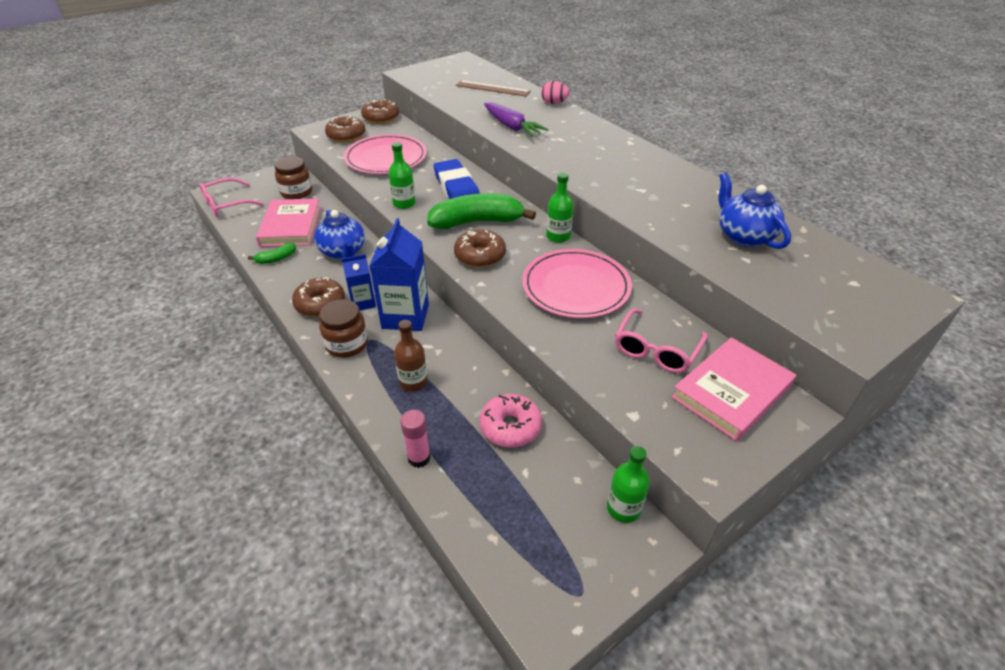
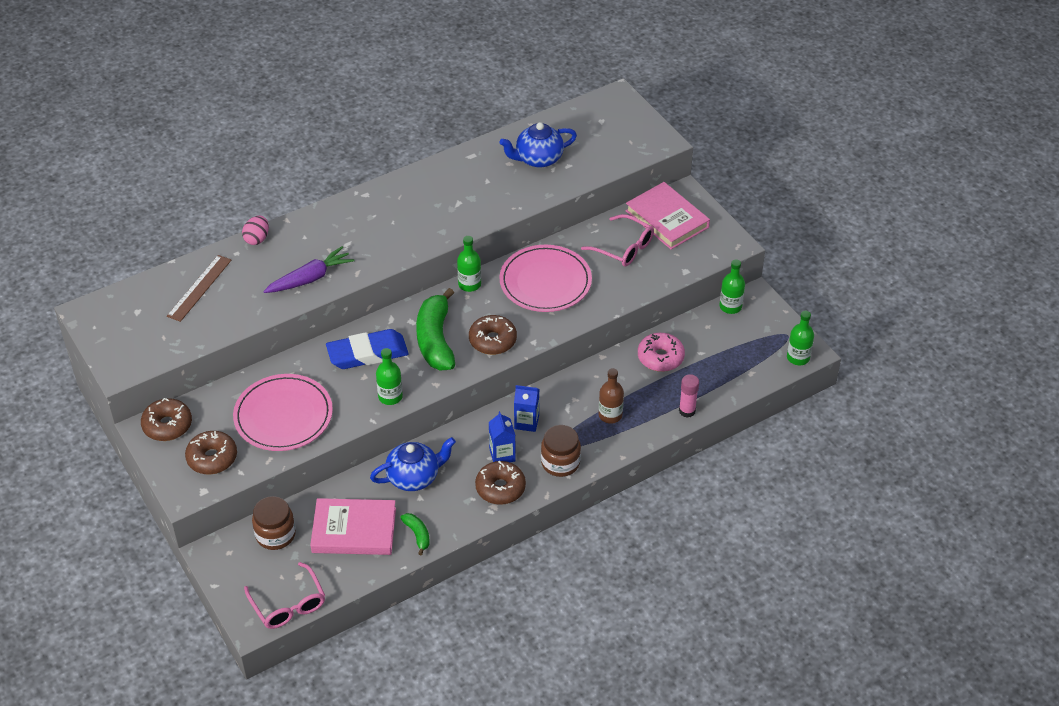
camera: 85 degrees left, 5 degrees up
blue carton [369,218,429,331] -> blue carton [514,385,539,432], size x0.57
none -> green bottle [787,311,814,365]

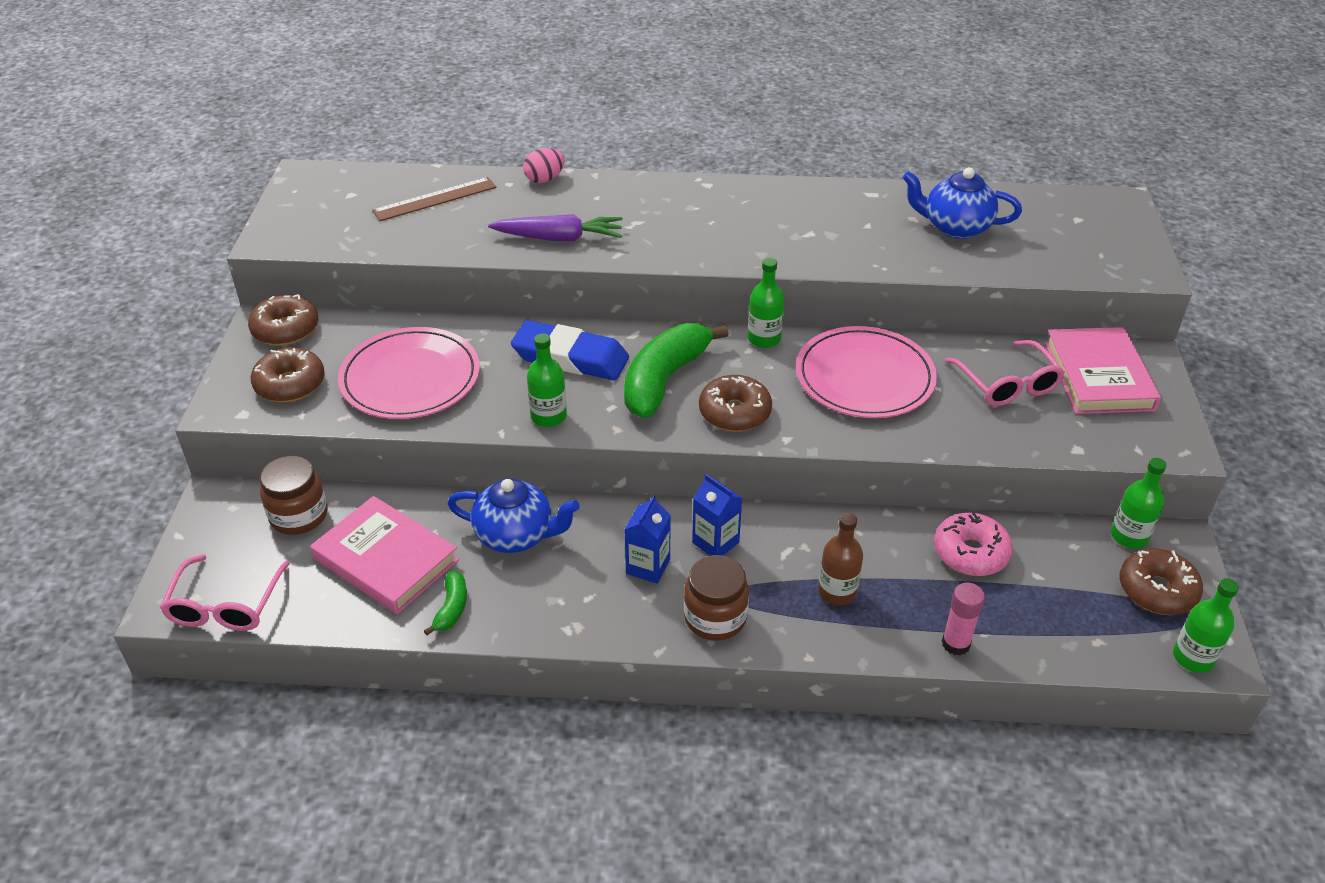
camera: 35 degrees right, 5 degrees down
brown donut [475,460,526,505] -> brown donut moved to [1119,548,1203,615]

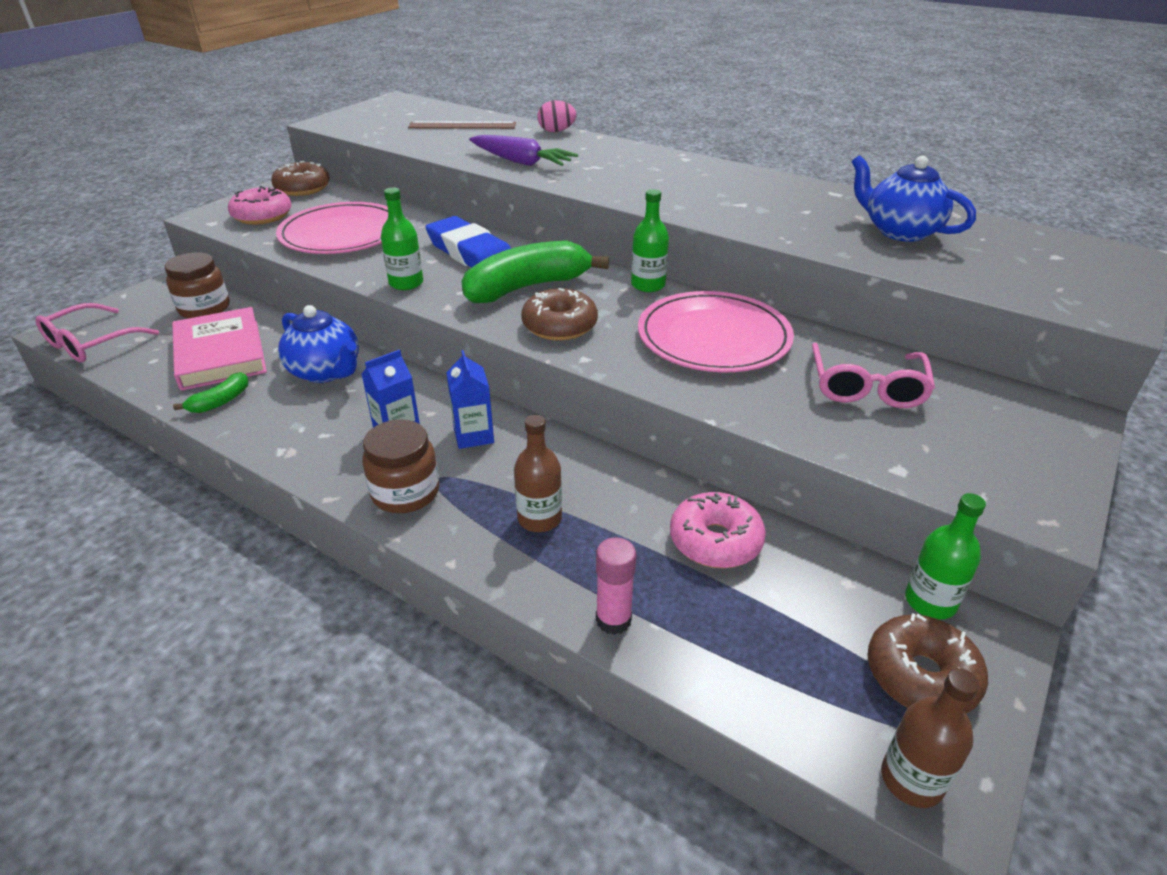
camera: 30 degrees right, 5 degrees down
brown donut [251,347,325,402] -> pink donut [228,186,292,225]
pink book [1045,327,1161,414] -> none
green bottle [1173,578,1239,673] -> brown bottle [881,668,979,808]

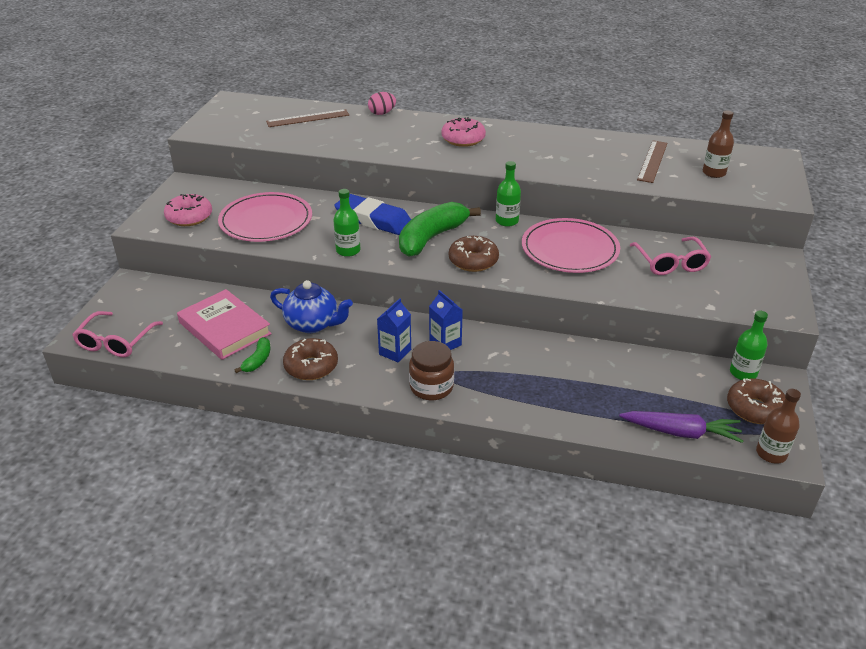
camera: 20 degrees left, 0 degrees up
brown jar [164,252,230,318] -> none
brown donut [271,161,330,196] -> brown donut moved to [283,338,338,380]
purple carrot [469,135,578,166] -> purple carrot moved to [619,411,743,443]
brown bottle [514,415,562,532] -> brown bottle moved to [703,111,734,178]
pink glue stick [596,537,636,635] -> none
pink donut [670,492,766,568] -> pink donut moved to [441,117,486,147]
blue teapot [852,155,976,242] -> brown ruler [637,140,667,183]

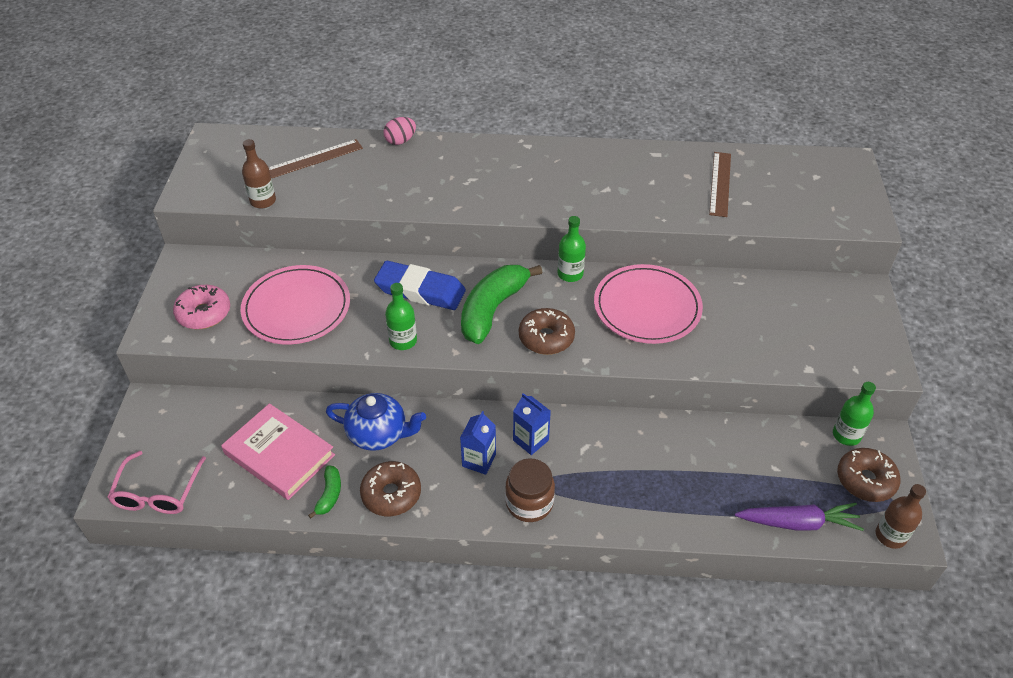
camera: 10 degrees left, 10 degrees up
pink donut [441,117,486,147] -> none
pink glasses [630,237,711,275] -> none
brown bottle [703,111,734,178] -> brown bottle moved to [242,139,276,209]

